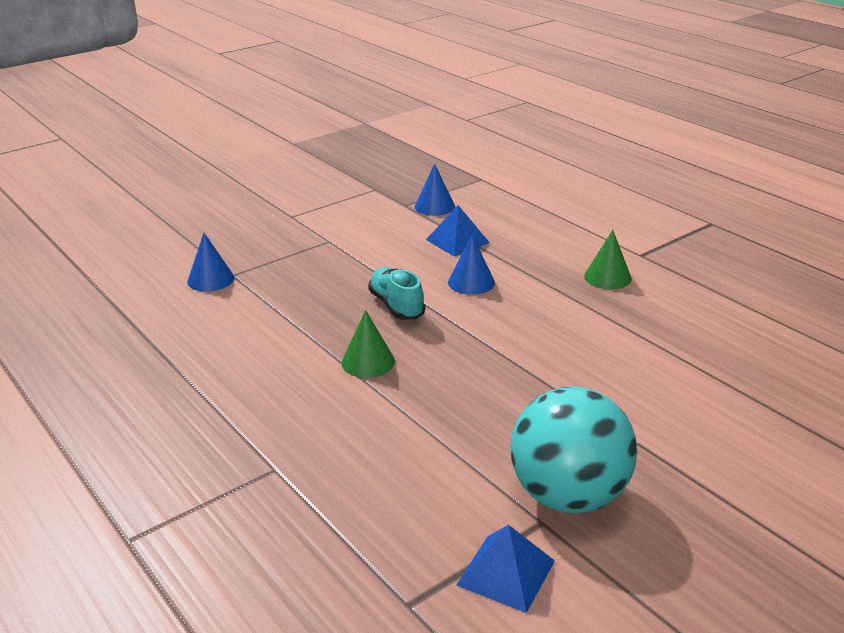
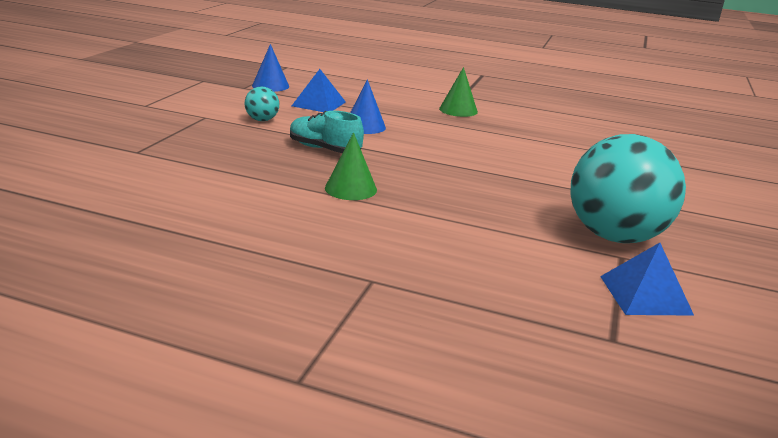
camera: 35 degrees left, 5 degrees down
blue cone [187,233,234,292] -> none
none -> turquoise ball [245,87,279,121]

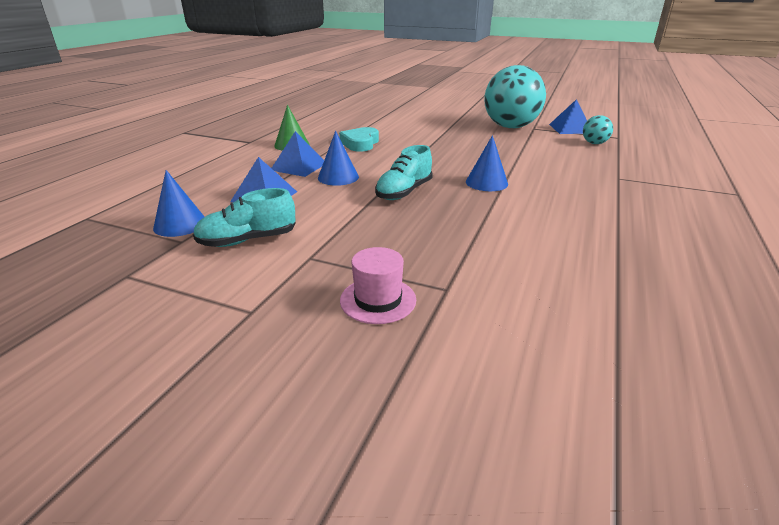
camera: 85 degrees left, 5 degrees up
turquoise ball [245,87,279,121] -> turquoise ball moved to [583,115,613,144]
green cone [325,132,377,200] -> blue cone [466,135,508,191]
none -> turquoise shoe [193,188,296,247]
none -> blue pyramid [272,131,324,177]
none -> turquoise heart [339,127,379,152]
none -> pink hat [340,247,416,324]

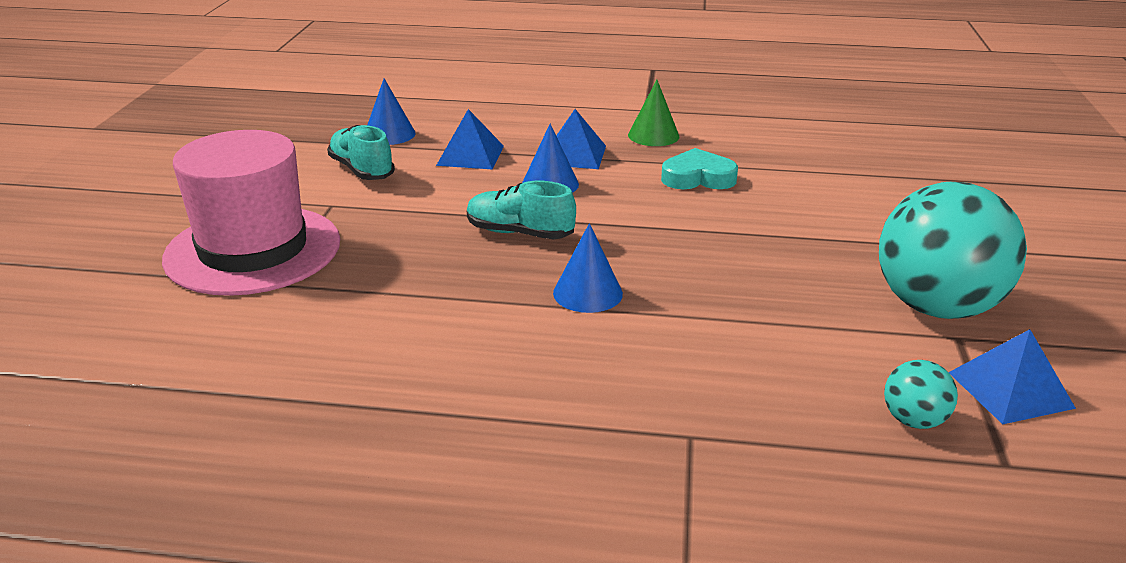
camera: 75 degrees right, 0 degrees up
pink hat [340,247,416,324] -> pink hat [162,130,340,296], size x2.26

